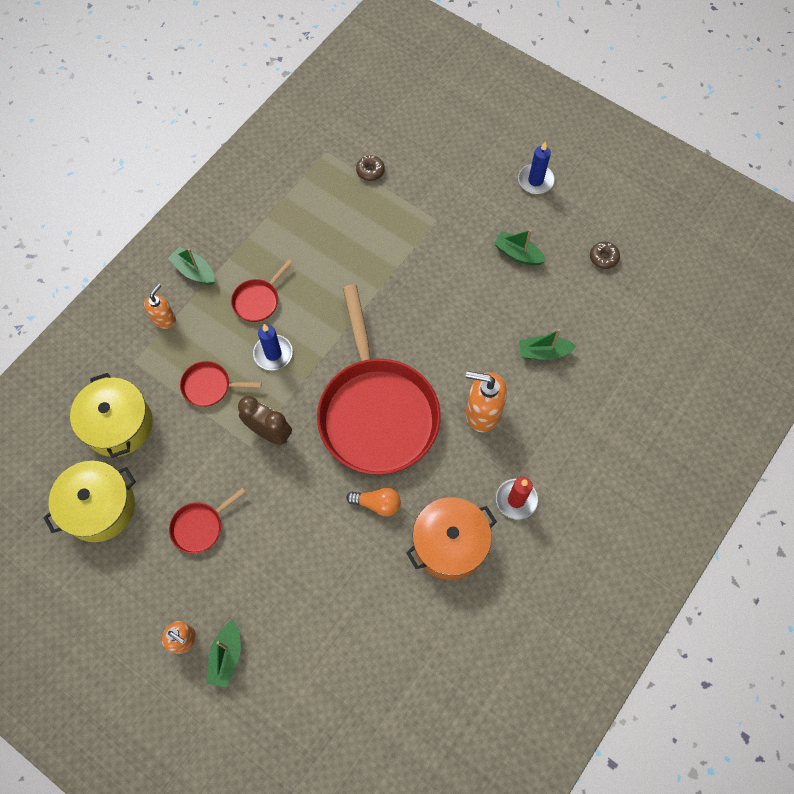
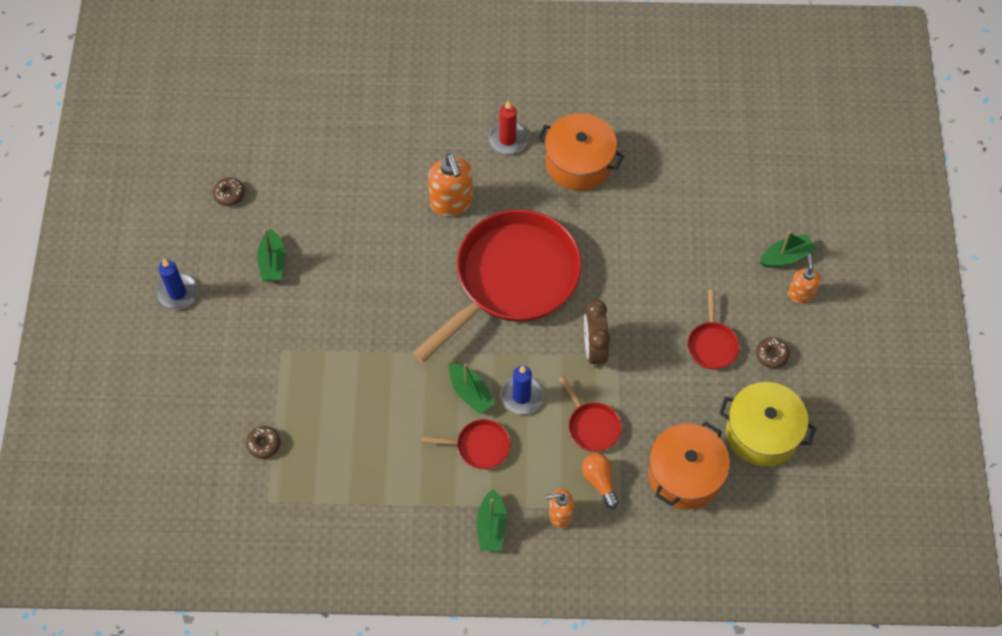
camera: 125 degrees left, 5 degrees down
yellow pot [70,373,153,458] -> orange pot [648,422,730,510]
red pan [169,488,246,554] -> red pan turned 75 degrees clockwise [687,290,739,370]
orange light bulb [346,488,401,517] -> orange light bulb moved to [582,453,619,509]
green boat [519,329,577,360] -> green boat moved to [449,364,495,414]
none -> brown donut [756,337,790,369]

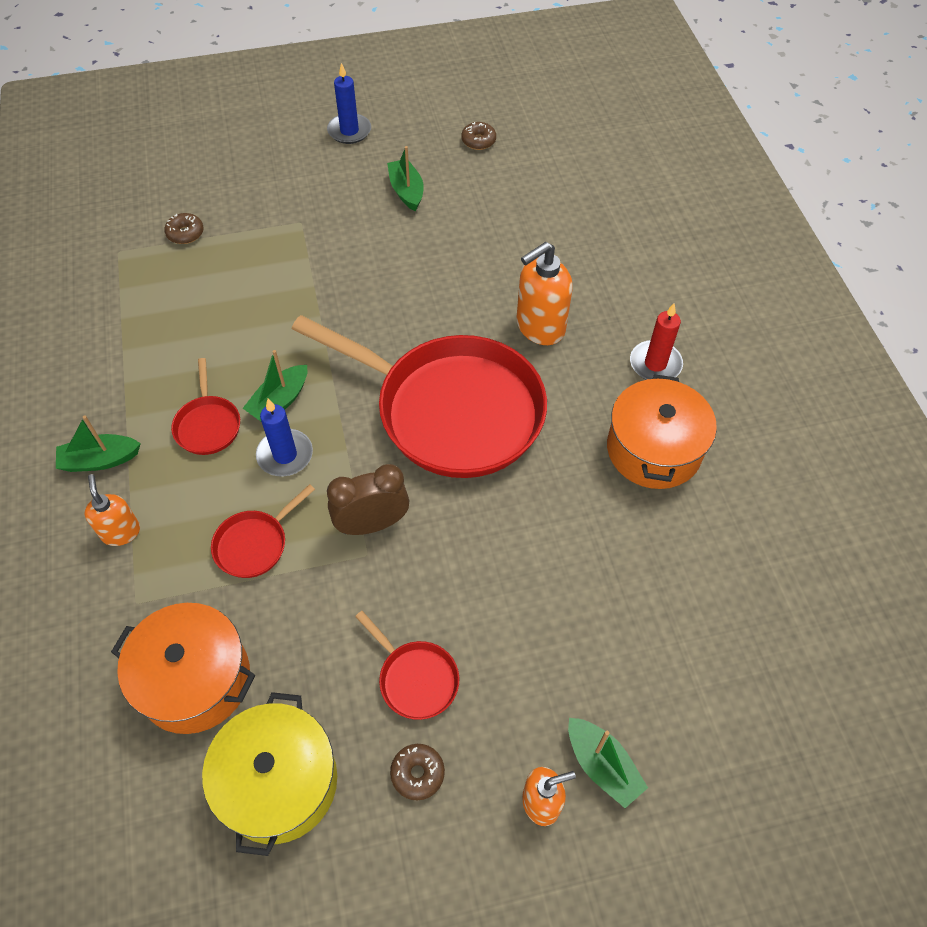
camera: 75 degrees right, 5 degrees down
green boat [257,229,285,282] -> green boat turned 90 degrees clockwise [387,146,424,212]
orange light bulb [582,453,619,509] -> none
red pan [687,290,739,370] -> red pan turned 120 degrees counterclockwise [355,611,459,720]

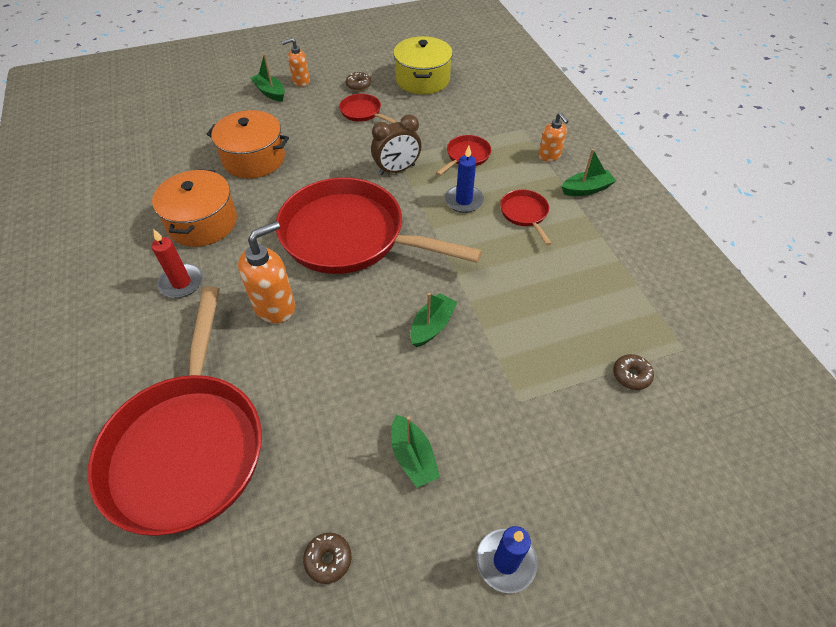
camera: 175 degrees right, 5 degrees down
orange pot [111,603,255,734] -> orange pot moved to [206,110,289,179]
green boat [243,350,307,421] -> green boat moved to [410,293,457,347]
none -> red pan [87,286,262,536]

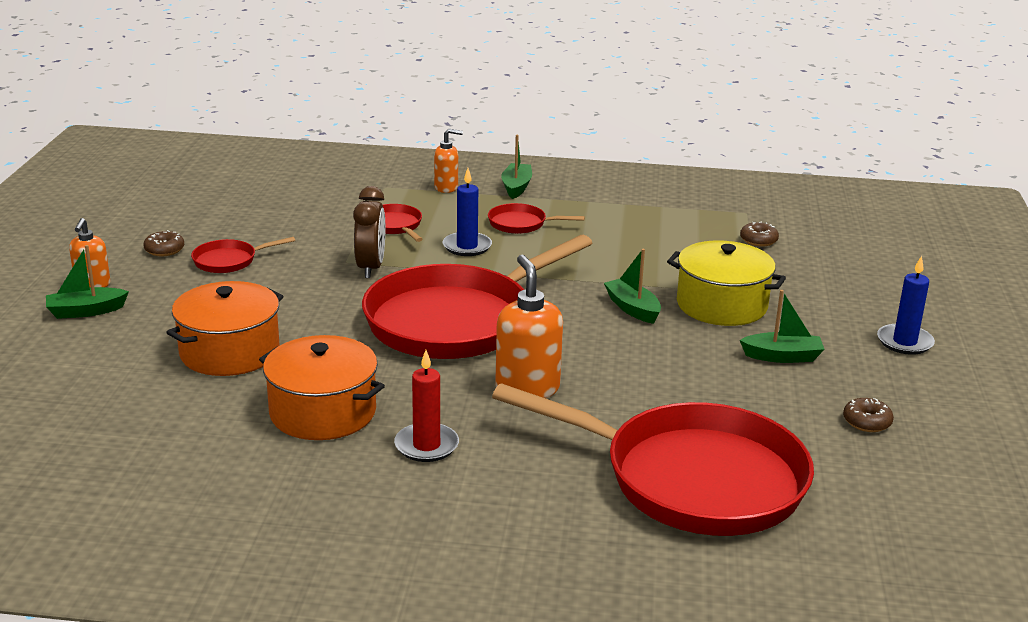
camera: 65 degrees left, 25 degrees down
yellow pot [393,36,453,94] -> yellow pot moved to [667,240,786,326]

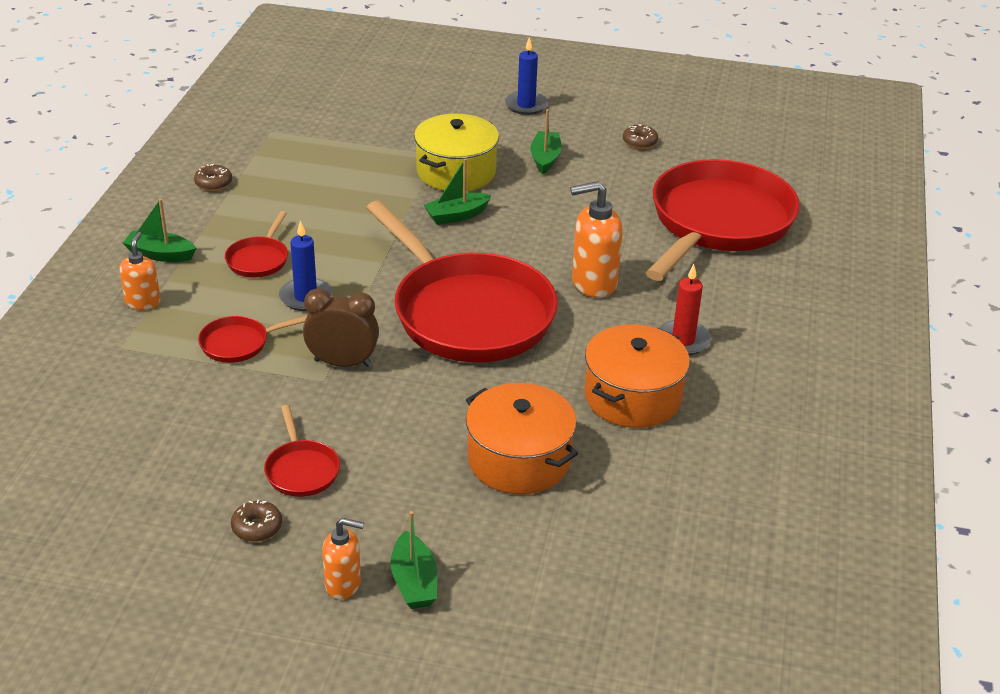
camera: 85 degrees left, 10 degrees up
brown donut [740,222,779,247] -> brown donut moved to [194,164,232,191]

